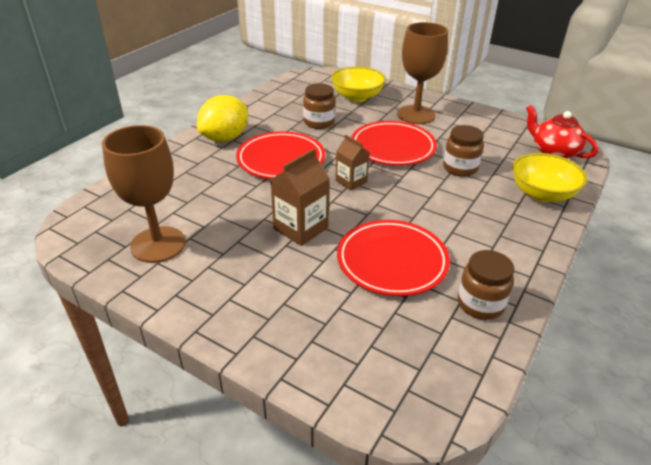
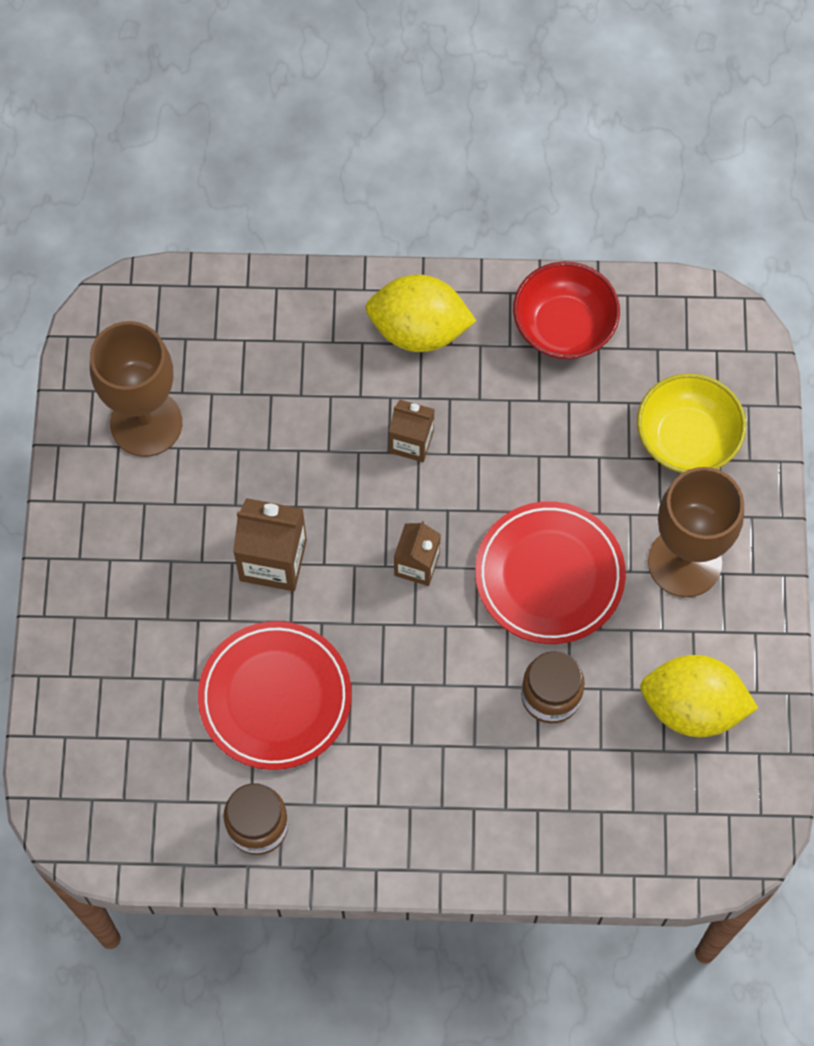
camera: 60 degrees right, 30 degrees up
red plate [236,131,325,179] -> brown carton [389,399,435,462]
brown jar [303,83,336,129] -> none
yellow bowl [512,153,587,202] -> none
red teapot [526,105,598,159] -> none
none -> red bowl [513,261,620,359]
none -> yellow lemon [640,655,758,737]

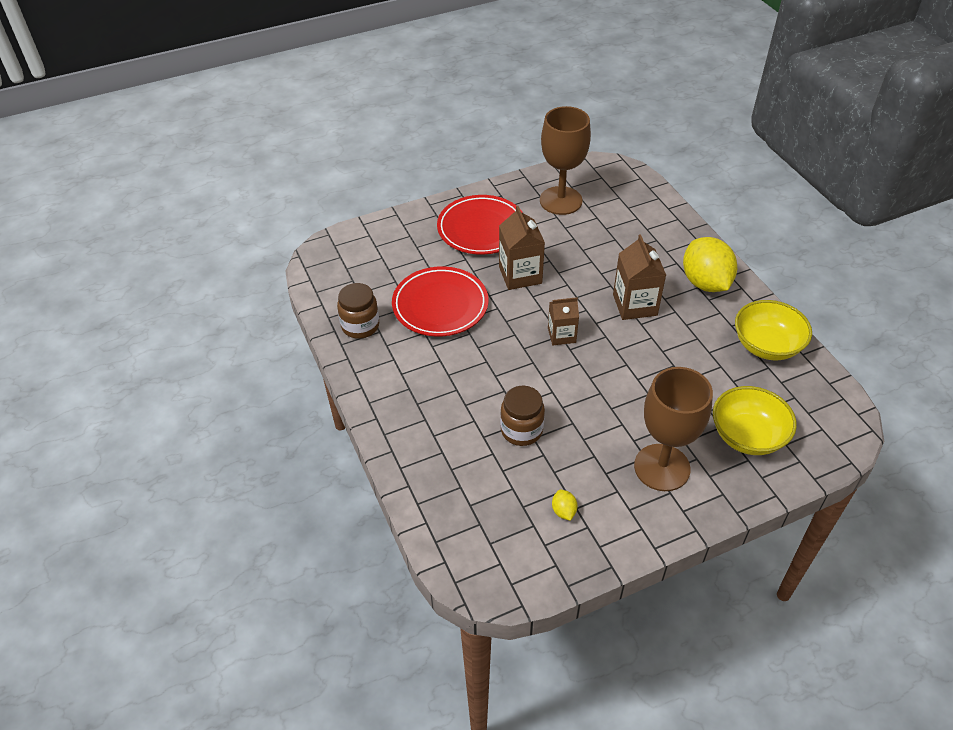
camera: 65 degrees right, 20 degrees down
brown carton [389,399,435,462] -> brown carton [613,234,666,320], size x1.54
red plate [475,501,626,644] -> red plate moved to [437,195,523,255]
red bowl [513,261,620,359] -> yellow bowl [735,300,812,360]
yellow lemon [640,655,758,737] -> yellow lemon [552,490,577,521], size x0.41

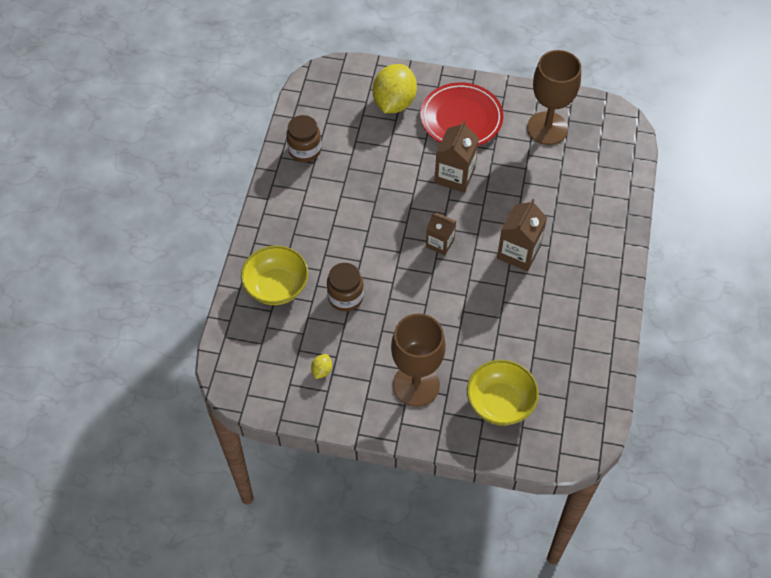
camera: 35 degrees right, 10 degrees up
red plate [392,266,489,337] -> none
yellow lemon [683,237,737,292] -> yellow lemon moved to [373,64,417,113]
yellow bowl [735,300,812,360] -> yellow bowl moved to [241,246,309,305]

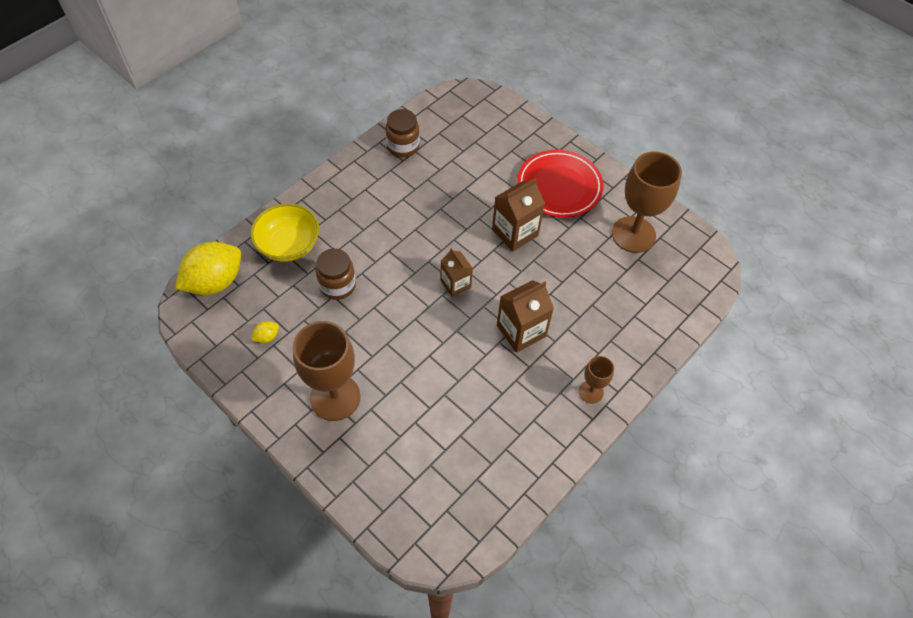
camera: 30 degrees right, 0 degrees up
yellow lemon [373,64,417,113] -> yellow lemon moved to [175,242,241,295]
yellow bowl [467,360,539,426] -> none
none -> brown goblet [579,356,614,404]

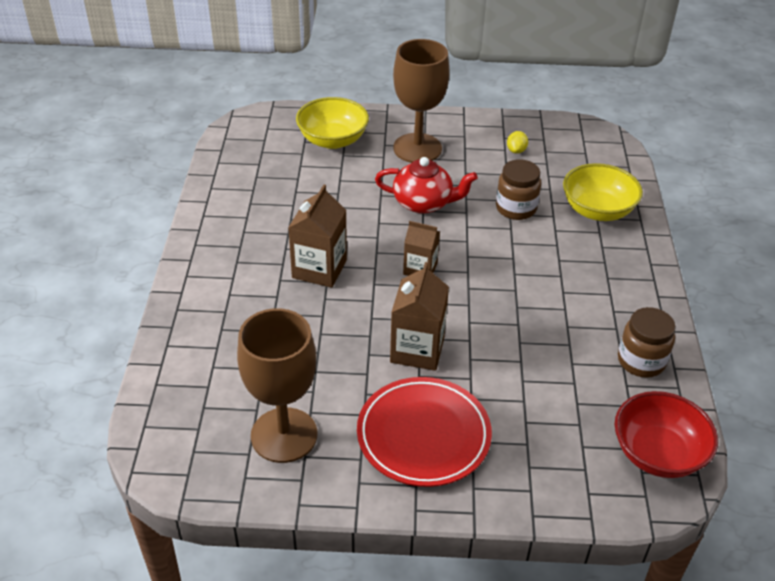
camera: 140 degrees right, 15 degrees down
yellow lemon [175,242,241,295] -> none
brown goblet [579,356,614,404] -> none
none -> yellow bowl [296,97,369,149]
none -> red teapot [375,157,478,214]
none -> red bowl [615,391,718,478]

